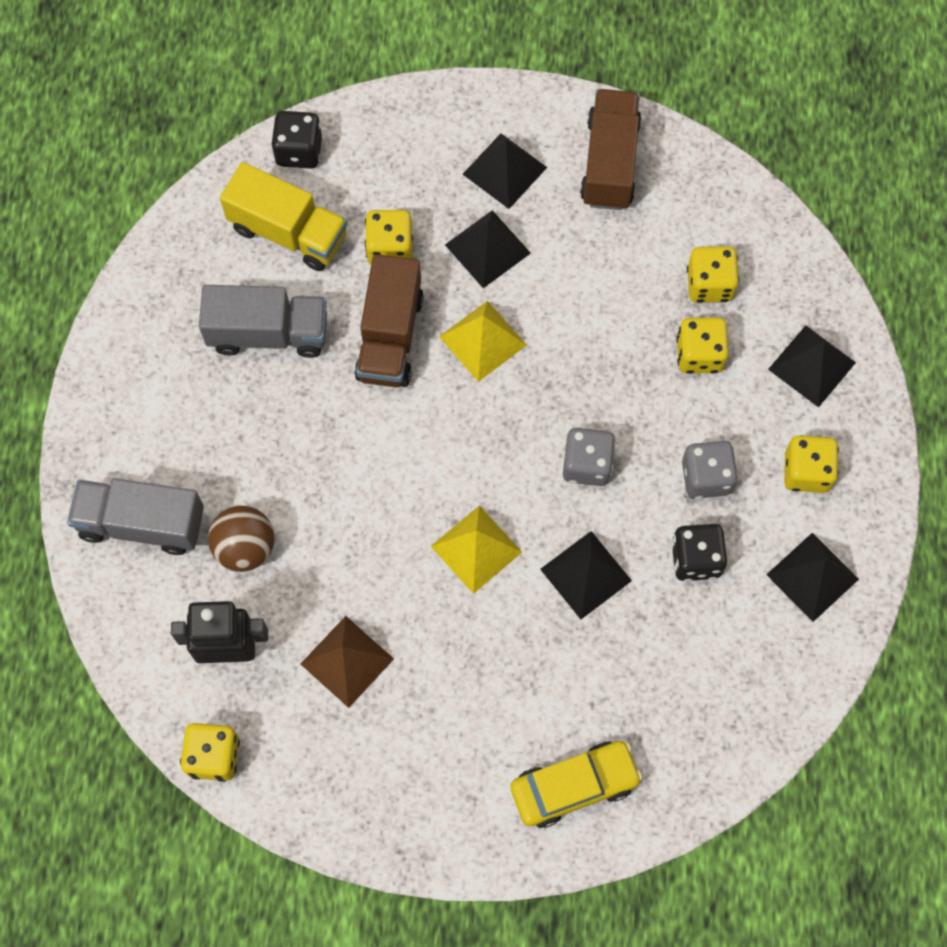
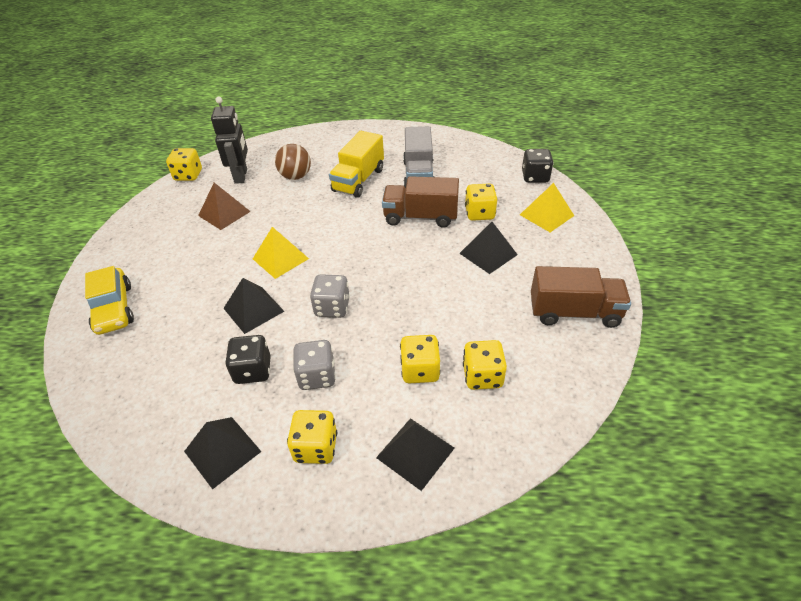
camera: 90 degrees right, 25 degrees down
grey truck [67,478,204,555] -> none
yellow truck [220,162,348,271] -> yellow truck moved to [329,131,384,198]
yellow pyramid [439,301,527,382] -> yellow pyramid moved to [520,183,574,232]
black pyramid [463,133,547,209] -> none

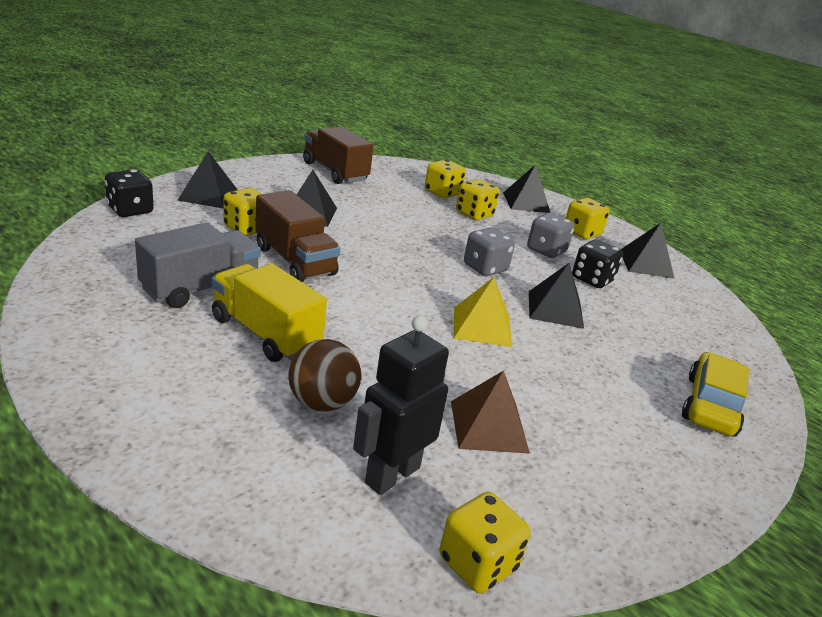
camera: 140 degrees left, 15 degrees down
yellow truck [329,131,384,198] -> yellow truck turned 120 degrees counterclockwise [212,264,327,362]
yellow pyramid [520,183,574,232] -> black pyramid [177,151,238,208]

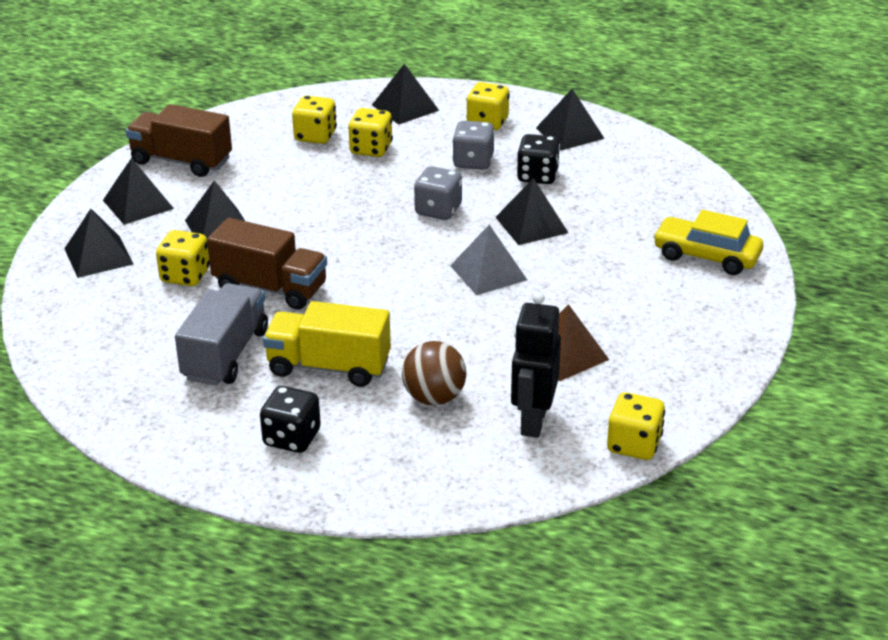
camera: 25 degrees left, 5 degrees up
black dice [105,169,154,217] -> black dice moved to [260,386,321,453]
yellow pyramid [454,277,512,347] -> grey pyramid [450,225,527,295]
yellow car [682,352,749,437] -> yellow car turned 60 degrees counterclockwise [653,210,763,275]
none -> black pyramid [103,158,174,225]

